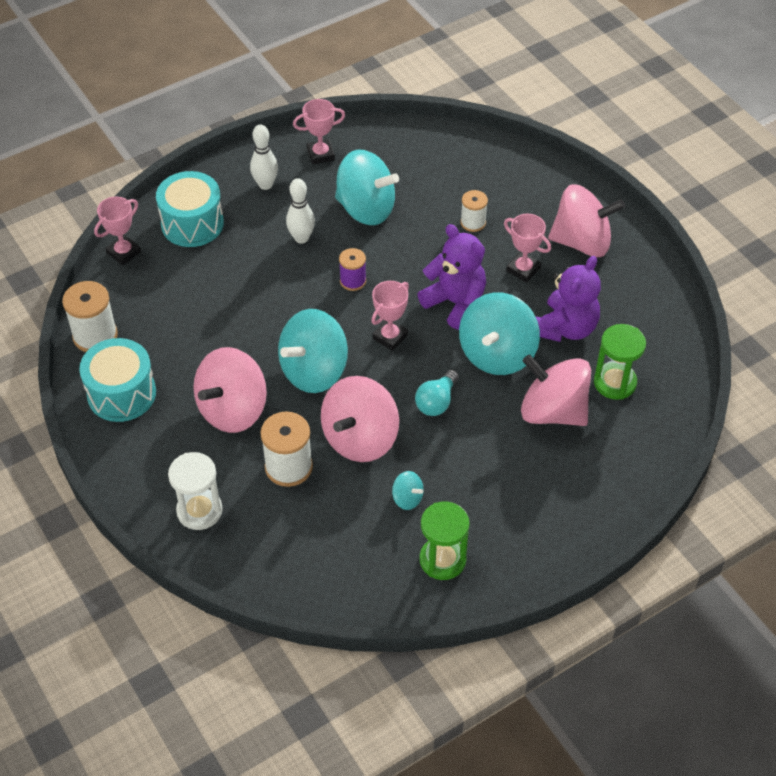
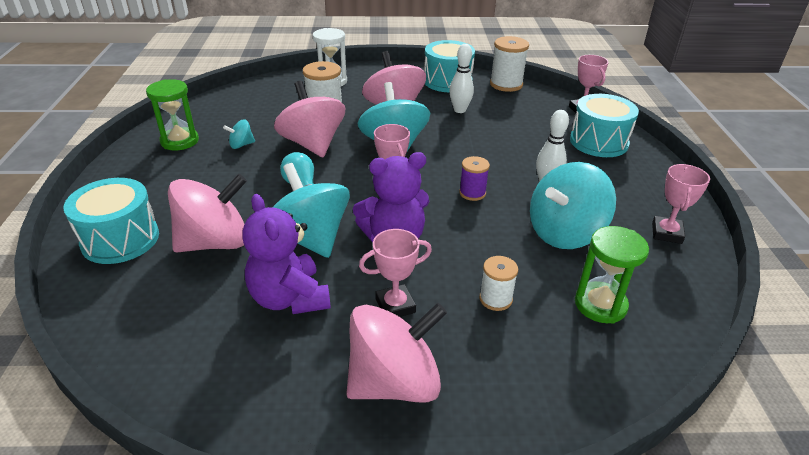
camera: 120 degrees right, 15 degrees down
white bowling pin [250,125,278,190] -> white bowling pin moved to [449,44,474,113]
pink spinning top [548,184,625,257] -> pink spinning top turned 150 degrees counterclockwise [346,303,447,403]
green hourglass [594,324,646,400] -> green hourglass moved to [575,226,649,323]
none -> turquoise drum [63,178,159,264]

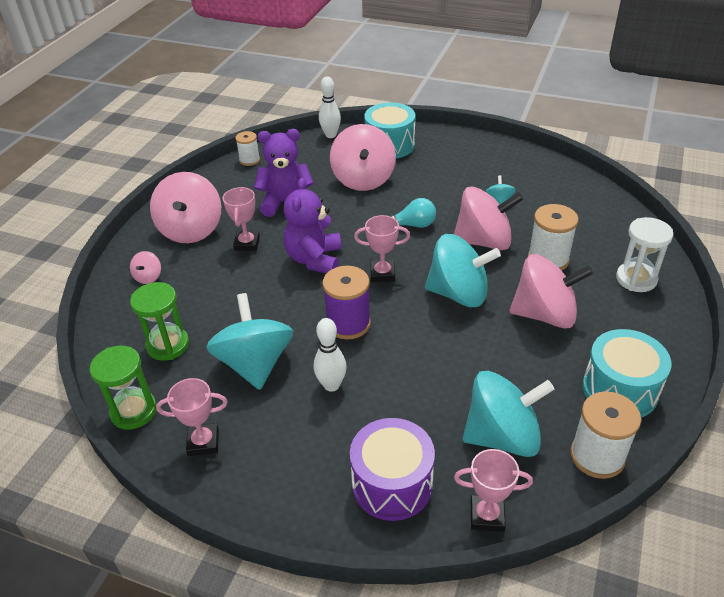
camera: 115 degrees right, 5 degrees up
green hourglass [146,79,199,150] -> green hourglass moved to [90,345,157,430]
turquoise spinning top [273,163,350,258] -> turquoise spinning top moved to [463,371,555,457]
white bowling pin [449,44,474,113] -> white bowling pin moved to [319,76,341,138]
purple spool [459,156,490,201] -> purple spool [323,266,371,340], size x1.64
white spool [479,256,518,311] -> white spool moved to [235,131,260,166]
turquoise drum [570,94,639,157] -> purple drum [350,418,435,521]
pink trophy [652,164,710,244] -> pink trophy turned 45 degrees counterclockwise [156,378,228,456]
none -> pink spinning top [130,251,161,284]

